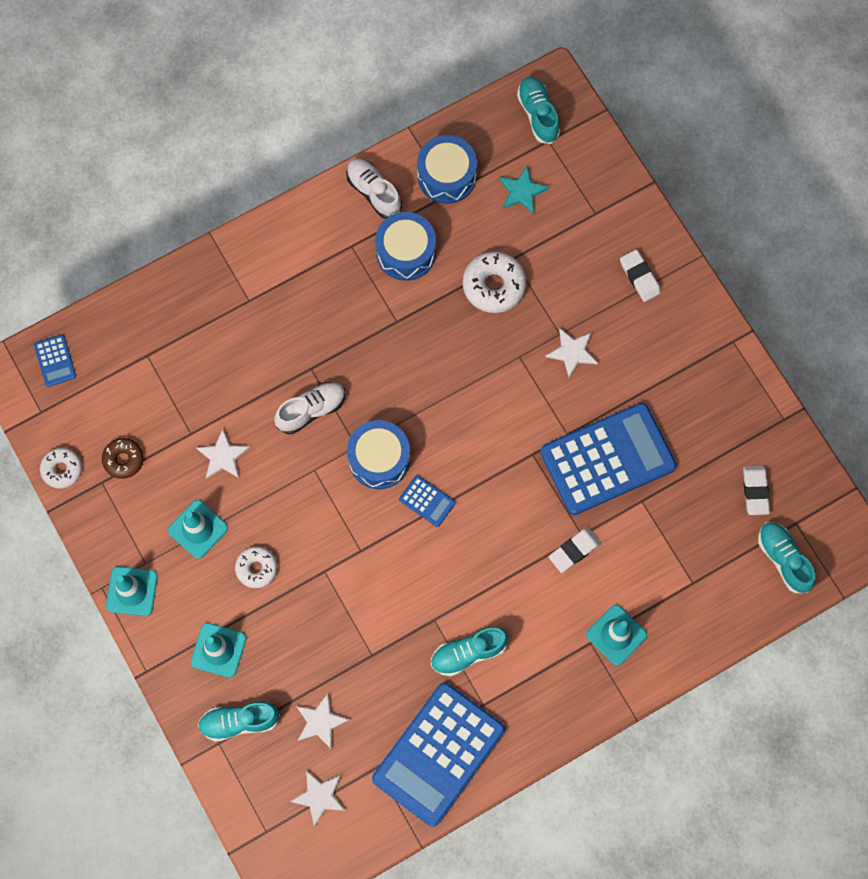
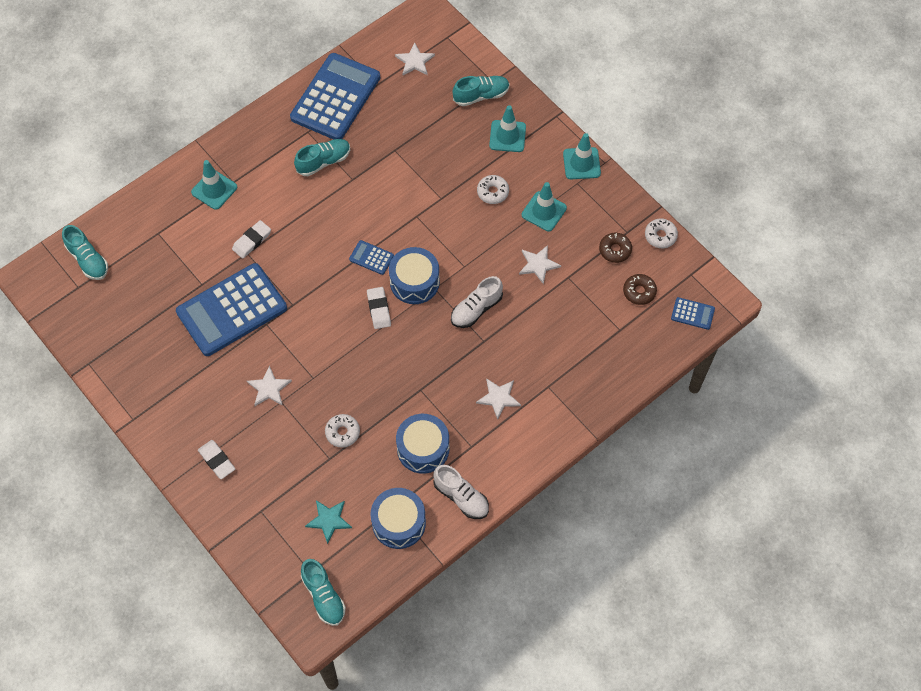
camera: 170 degrees right, 10 degrees down
blue calculator [34,334,76,387] -> blue calculator turned 135 degrees clockwise [671,297,715,330]
white star [296,694,350,749] -> white star moved to [476,378,521,420]
white donut [463,252,526,313] -> white donut [325,414,360,447], size x0.63
white eraser [743,466,770,515] -> white eraser moved to [367,287,391,329]
none -> brown donut [623,274,657,305]

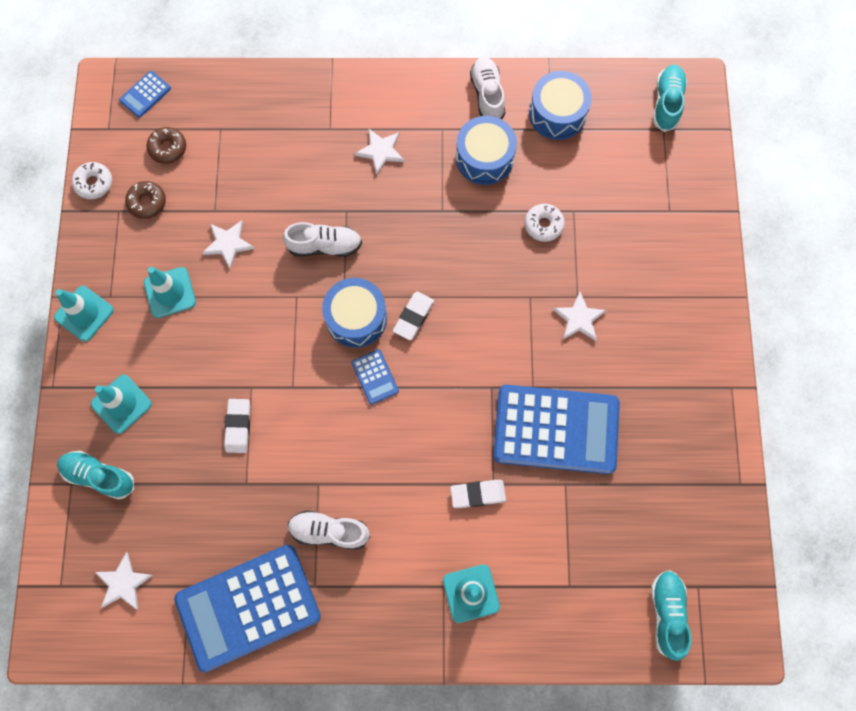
camera: 140 degrees left, 10 degrees up
white eraser [198,440,235,479] -> white eraser moved to [224,399,251,453]
turquoise shoe [294,139,350,176] -> white shoe [288,510,370,550]
turquoise star [305,500,352,544] -> none
white donut [477,175,509,204] -> none
blue calculator [671,297,715,330] -> blue calculator turned 105 degrees counterclockwise [119,71,171,118]

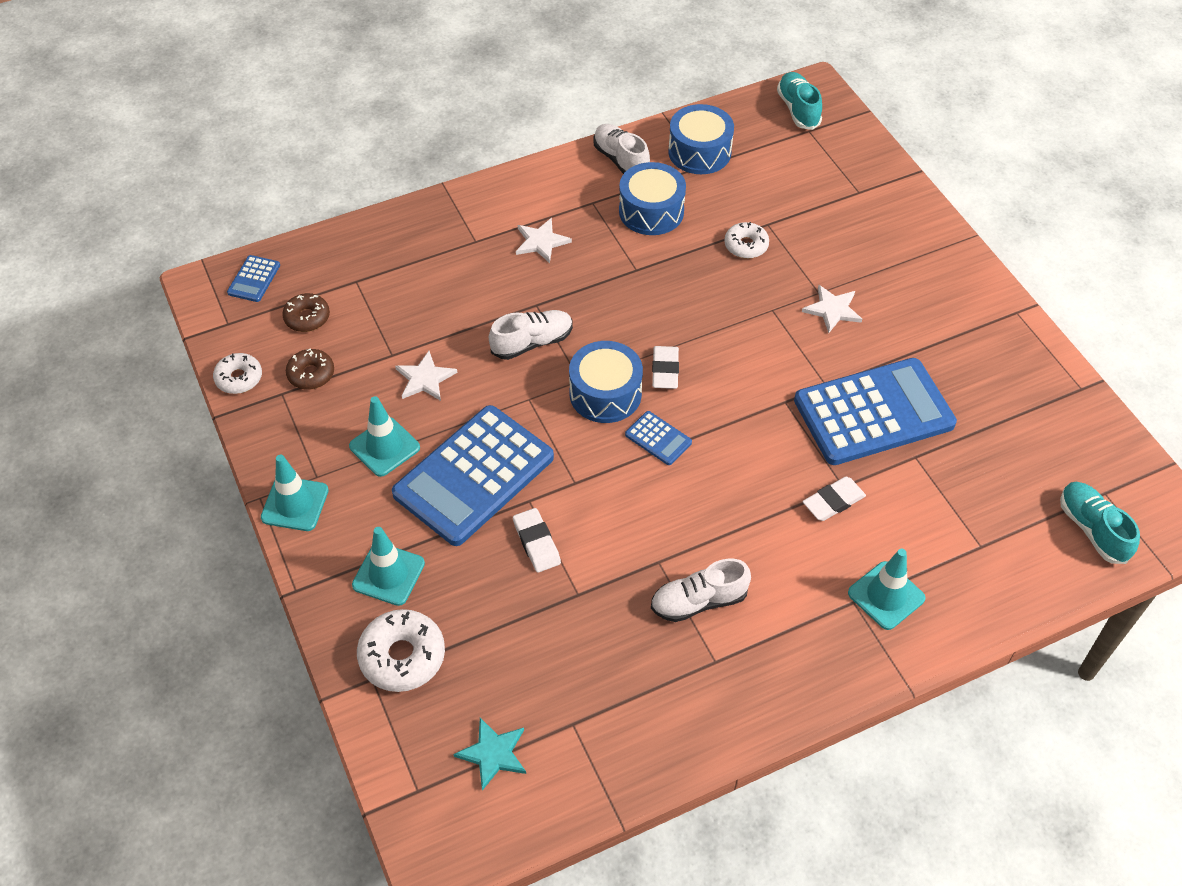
camera: 25 degrees left, 20 degrees down
turquoise shoe [57,451,134,500] -> white donut [357,609,445,692]
white star [95,552,153,610] -> turquoise star [454,718,526,791]
blue calculator [174,545,321,673] -> blue calculator moved to [392,405,554,546]

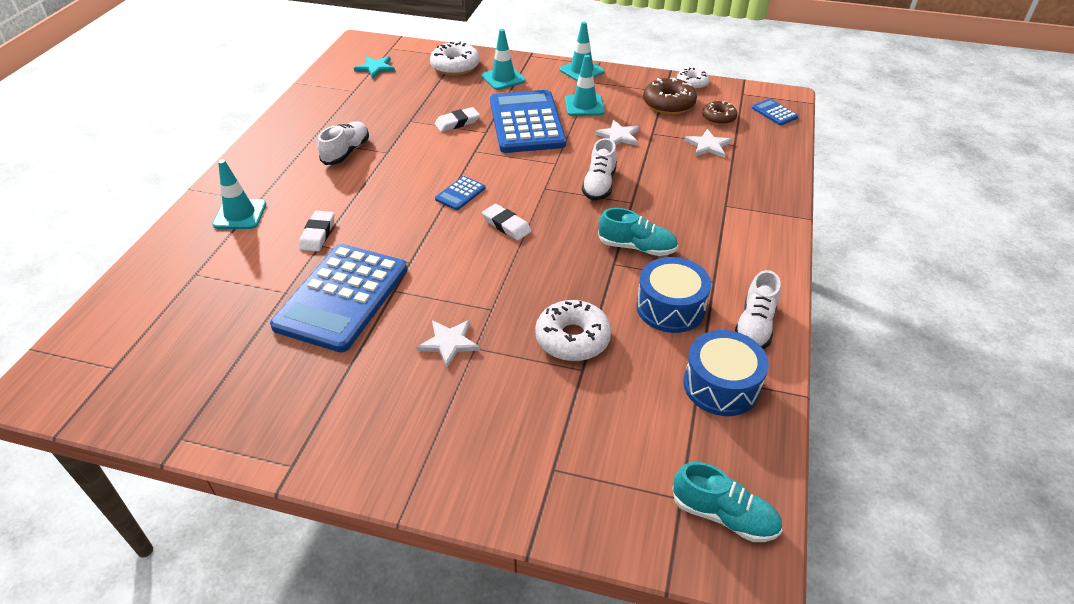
camera: 130 degrees right, 10 degrees down
brown donut [286,348,334,390] -> brown donut [643,78,697,114], size x1.58
white eraser [513,508,561,573] -> white eraser turned 45 degrees counterclockwise [434,107,480,132]
white star [516,218,572,263] -> white star moved to [684,129,732,158]
blue drum [569,341,643,423] -> none
white shoe [593,124,650,174] -> white shoe turned 105 degrees clockwise [735,270,781,349]
blue calculator [625,411,692,465] -> blue calculator turned 45 degrees counterclockwise [435,176,485,210]
white donut [724,222,769,259] -> white donut [535,300,611,361], size x1.58
turquoise shoe [1060,482,1140,564] -> turquoise shoe moved to [598,208,678,256]

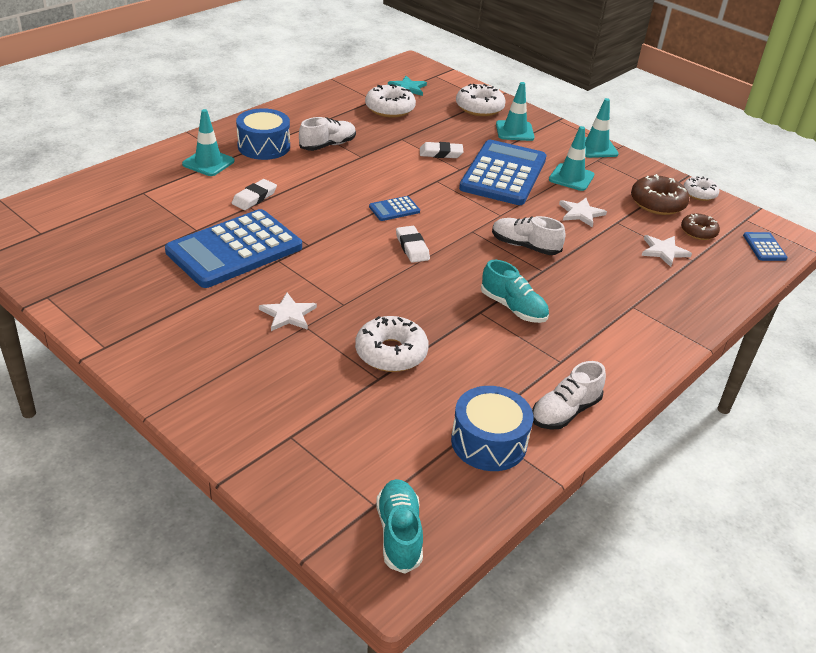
camera: 25 degrees right, 5 degrees down
white shoe [582,138,617,200] -> white shoe turned 75 degrees clockwise [492,216,565,255]
blue drum [636,257,711,333] -> blue drum moved to [236,108,290,160]
turquoise shoe [672,462,782,542] -> turquoise shoe turned 150 degrees counterclockwise [376,479,423,574]
none -> white donut [365,84,416,117]

